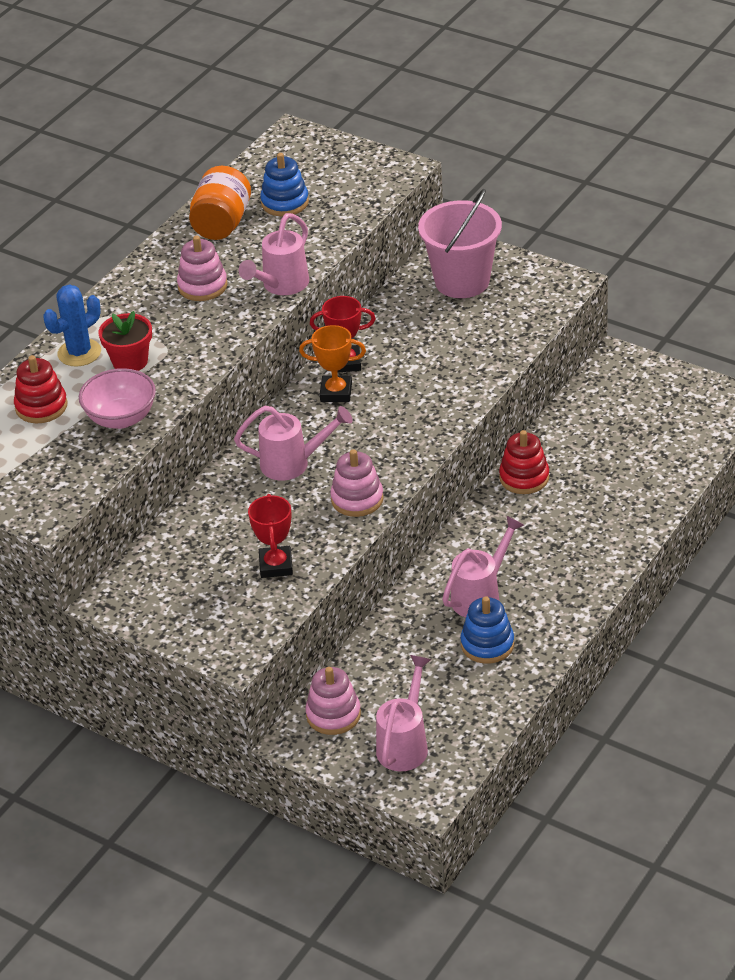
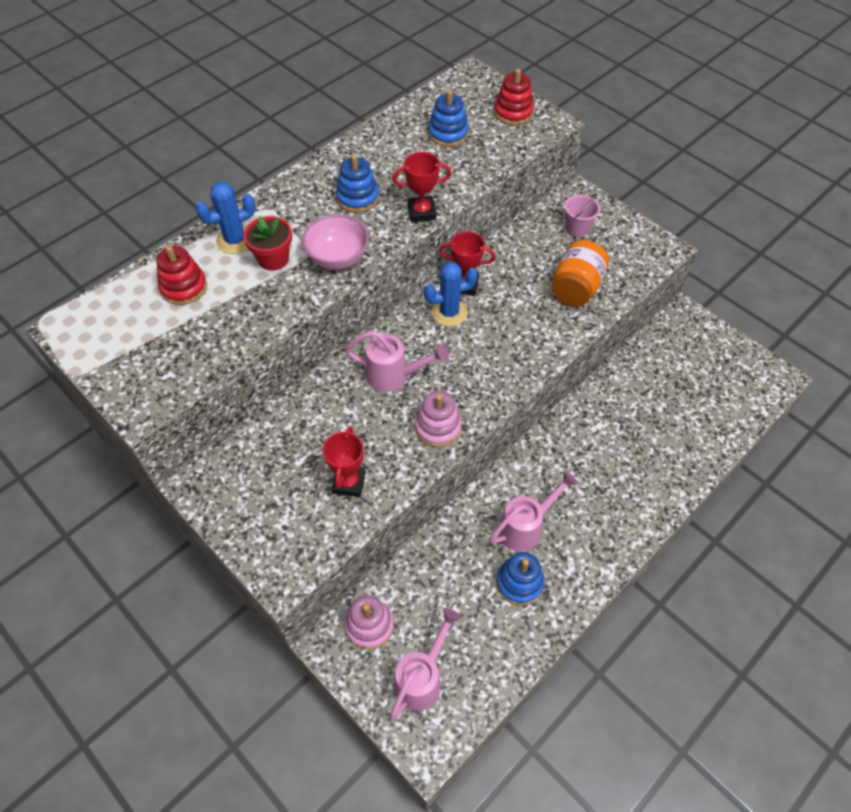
camera: 10 degrees right, 15 degrees up
pink bowl [79,368,156,429] -> pink bowl moved to [302,214,369,270]
pink stacking toy [177,236,227,301] -> blue stacking toy [336,155,379,213]
orange jar [189,166,251,240] -> orange jar moved to [552,240,609,307]
pink watering can [239,213,309,295] -> red trophy [392,152,451,222]
orange trophy [299,325,366,402] -> blue cactus [424,262,478,326]
pink bucket [418,189,502,298] -> pink bucket [565,194,600,237], size x0.51
red stacking toy [499,430,549,494] -> red stacking toy moved to [494,69,534,125]

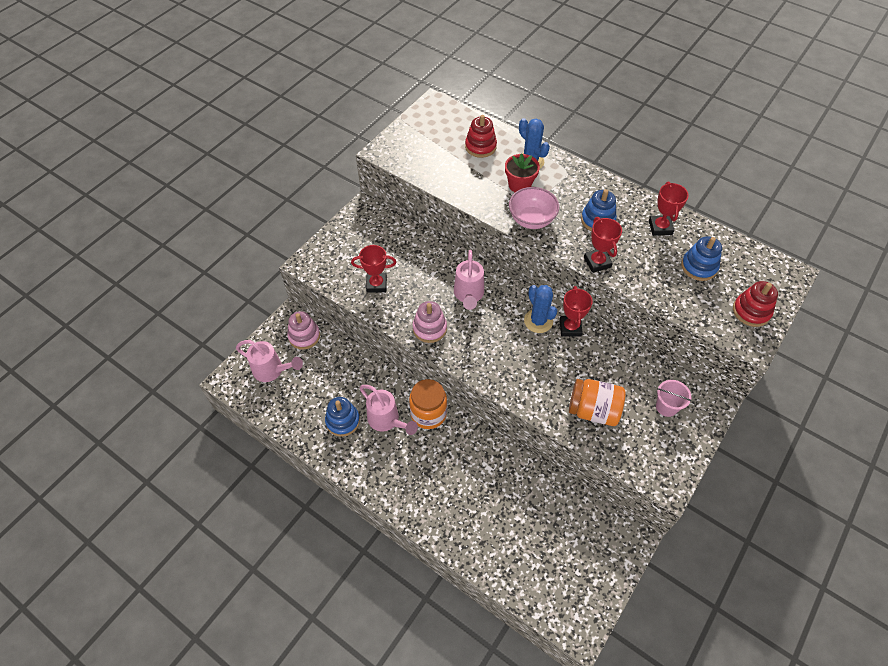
camera: 80 degrees right, 0 degrees up
none -> orange jar [409,379,447,429]
none -> red trophy [649,182,689,236]

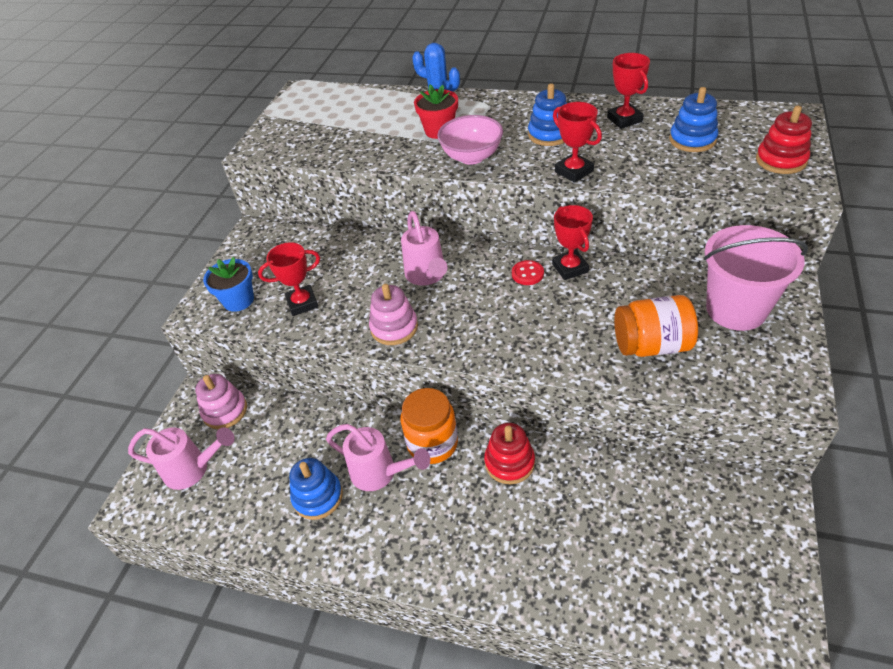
camera: 15 degrees left, 10 degrees down
red stacking toy [465,115,497,158] -> red stacking toy moved to [484,423,535,484]
blue cactus [524,285,557,333] -> red button [512,260,544,285]
pink bucket [656,380,692,417] -> pink bucket [704,225,808,331], size x1.96
none -> blue flower pot [203,257,254,312]

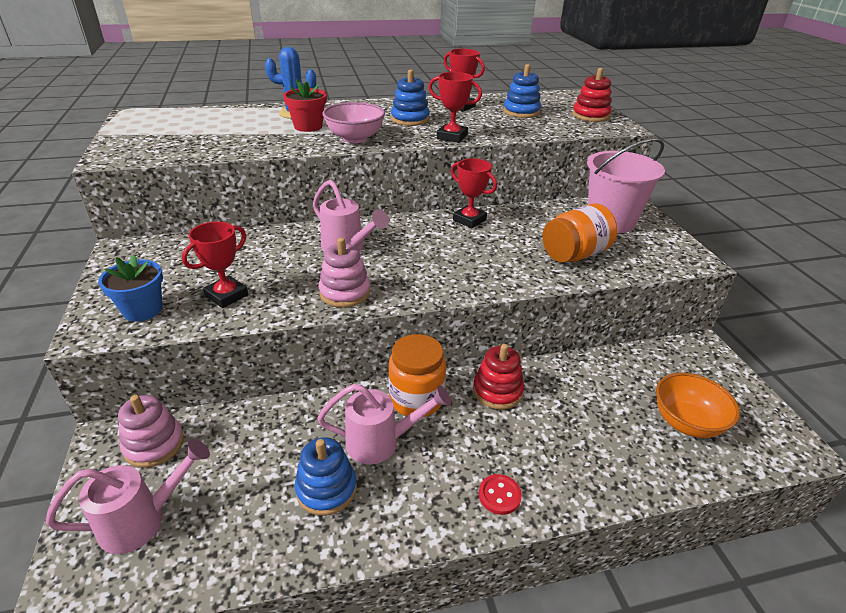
camera: 35 degrees left, 10 degrees down
red button [512,260,544,285] -> red button moved to [479,474,522,515]
none -> orange bowl [656,373,740,438]

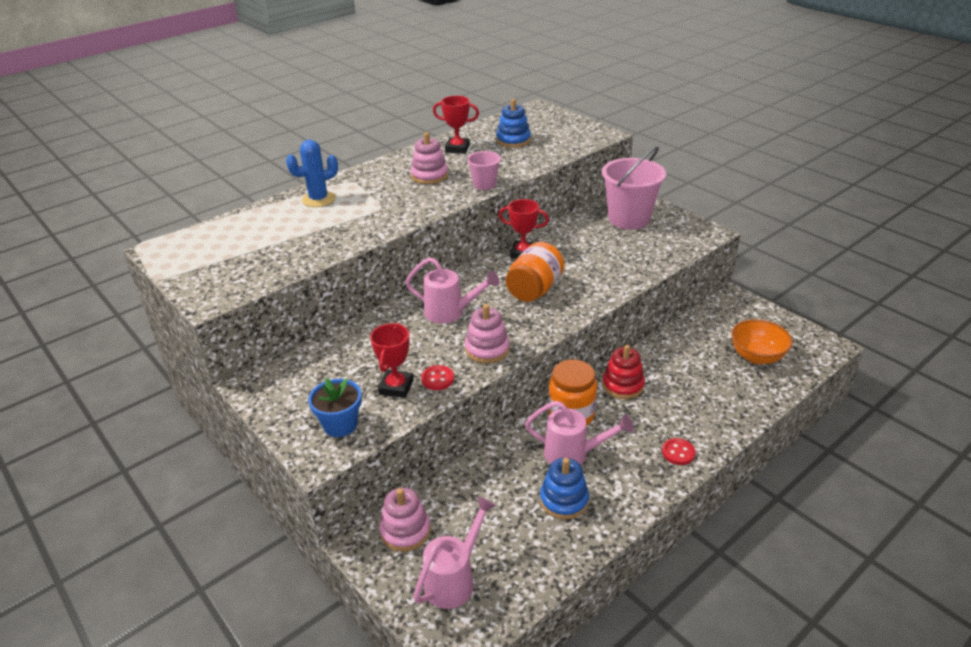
camera: 25 degrees left, 0 degrees up
red flower pot [283,79,327,132] -> none
pink watering can [317,384,451,465] -> pink watering can turned 45 degrees clockwise [525,401,634,465]
pink bowl [322,102,385,143] -> none
blue stacking toy [391,69,430,126] -> pink stacking toy [410,132,448,184]
red trophy [428,72,482,143] -> pink bucket [466,140,501,190]
orange jar [543,204,617,262] -> orange jar moved to [506,242,564,302]
red stacking toy [572,68,612,122] -> none
none -> red button [421,365,454,390]

